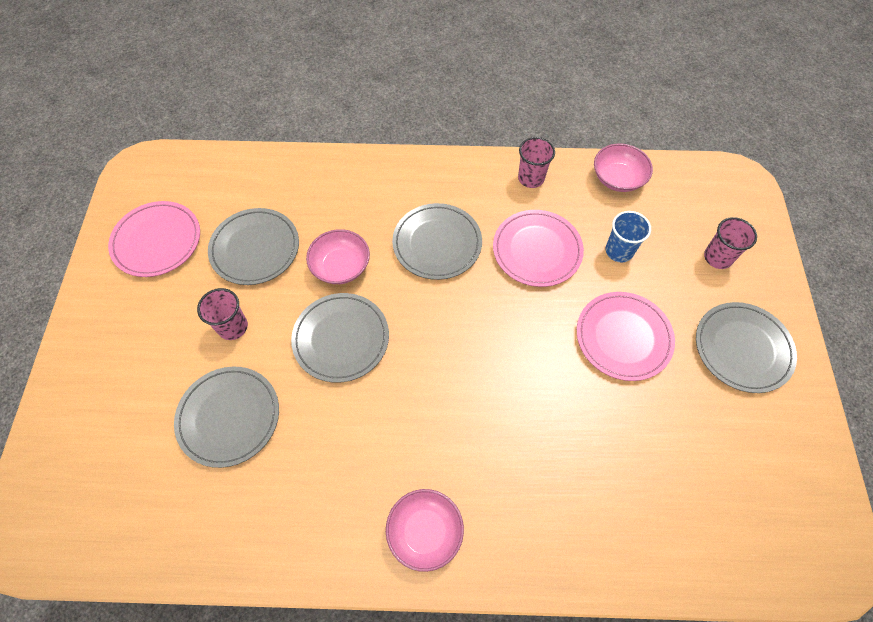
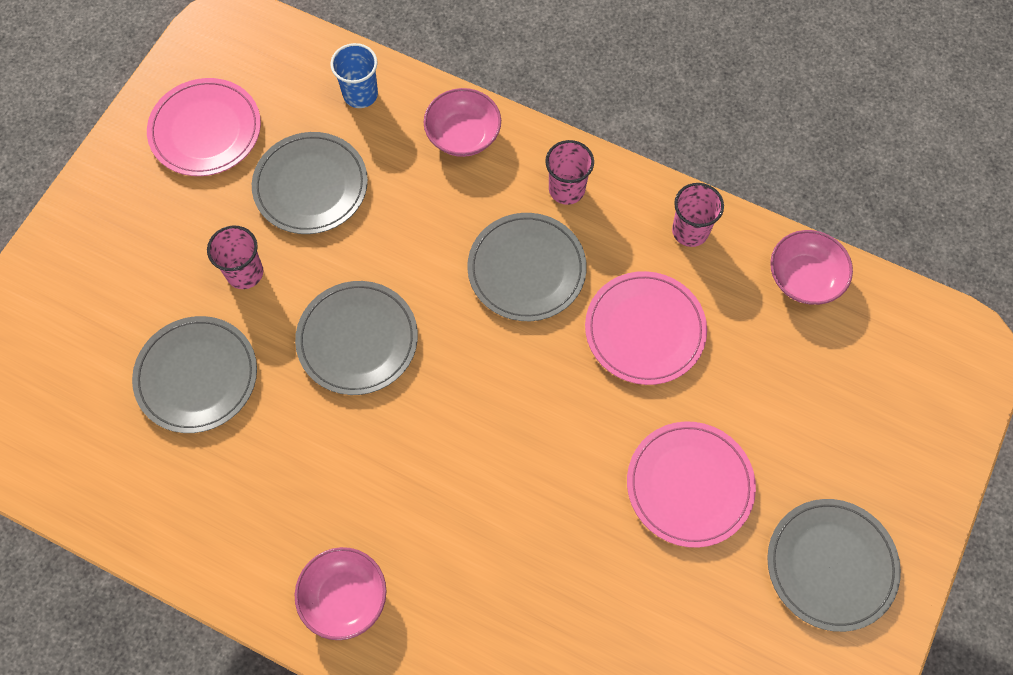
camera: 25 degrees right, 5 degrees up
pink bowl [306,229,370,284] -> pink bowl moved to [424,88,501,157]
blue cup [606,211,651,262] -> blue cup moved to [330,43,378,108]
pink cup [704,217,757,269] -> pink cup moved to [545,140,594,205]

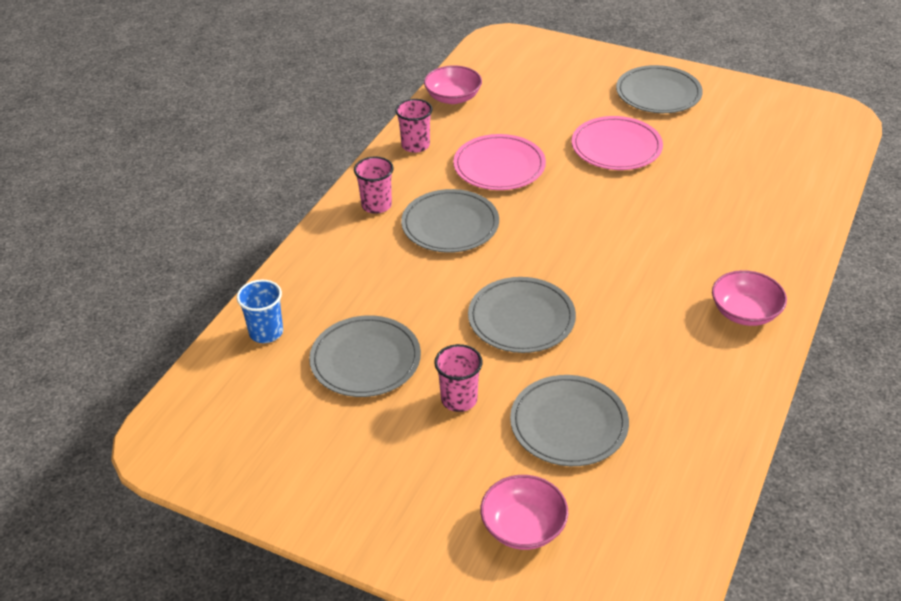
camera: 90 degrees left, 25 degrees down
pink plate [147,78,261,176] -> none
pink bowl [424,88,501,157] -> pink bowl moved to [480,475,568,550]

